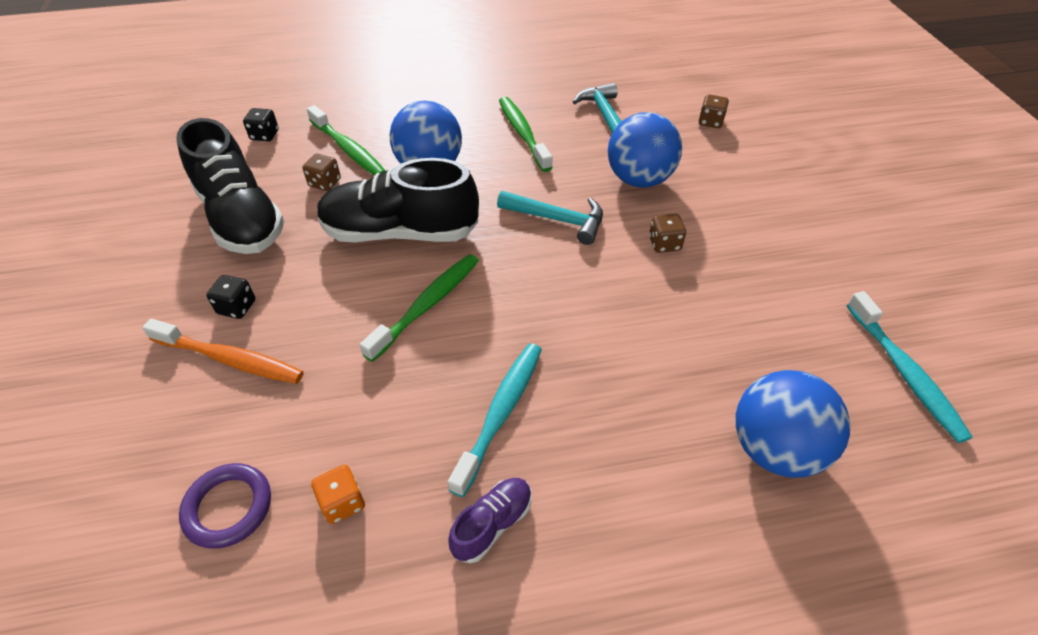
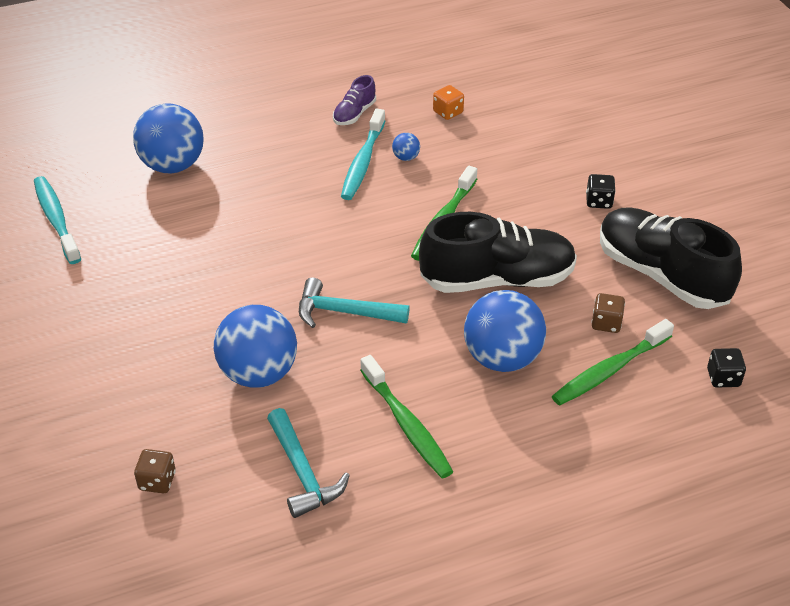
camera: 170 degrees right, 5 degrees down
orange toothbrush [142,319,304,384] -> none
purple ring [179,463,271,549] -> none
green toothbrush [307,105,385,176] -> green toothbrush turned 75 degrees counterclockwise [552,319,674,405]
brown dice [649,214,686,253] -> none
none -> blue ball [392,133,420,161]

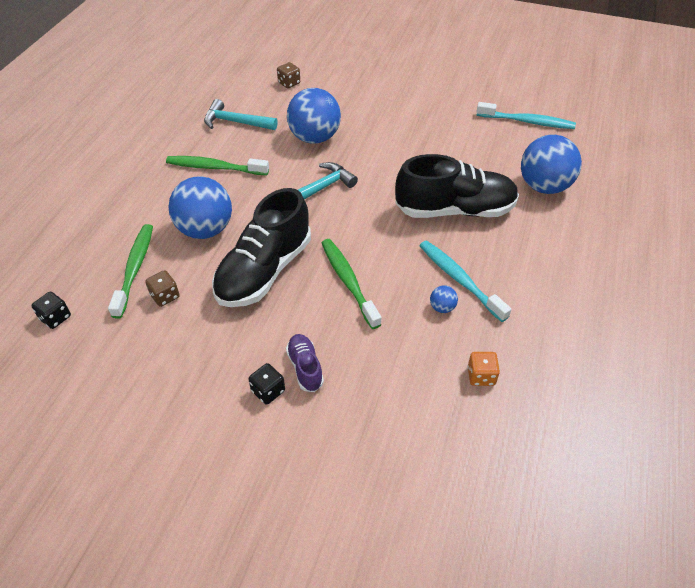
camera: 130 degrees right, 5 degrees up
purple shoe [333,75,376,125] -> purple shoe moved to [286,334,324,392]
black shoe [600,207,742,309] -> black shoe moved to [395,154,519,218]

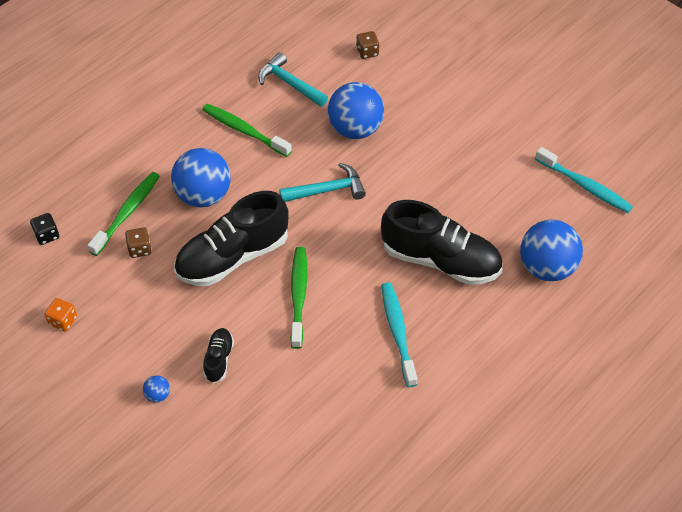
camera: 25 degrees right, 5 degrees up
black dice [248,363,285,405] -> none
purple shoe [286,334,324,392] -> black shoe [203,328,234,383]
blue ball [430,286,458,313] -> blue ball moved to [143,375,170,403]
orange dice [468,352,500,386] -> orange dice moved to [45,298,77,332]

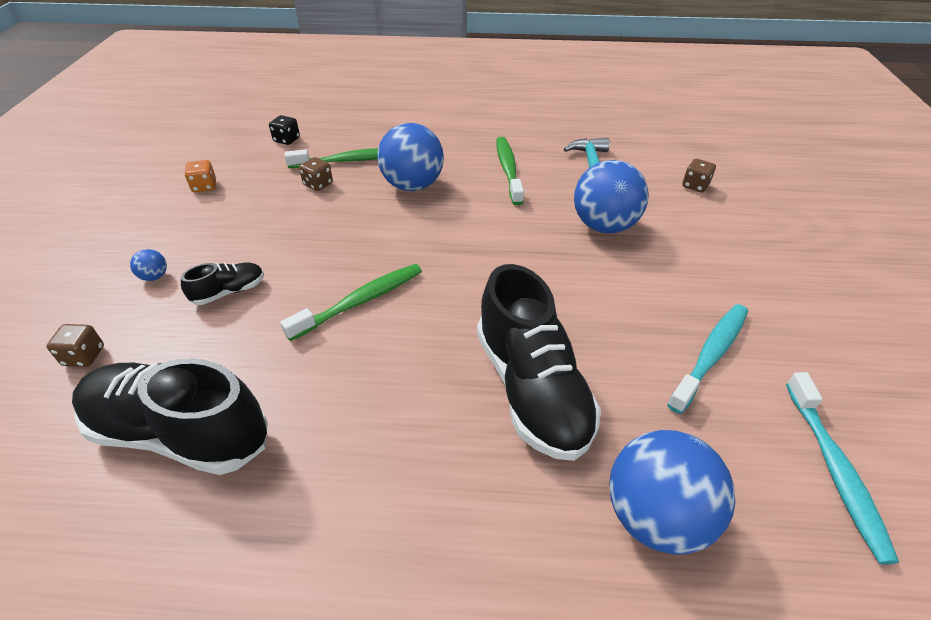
camera: 50 degrees right, 10 degrees down
black shoe [174,191,289,286] -> black shoe moved to [72,359,268,475]
turquoise hammer [279,163,366,202] -> none
turquoise toothbrush [381,282,417,387] -> turquoise toothbrush moved to [667,304,748,414]
none -> brown dice [47,324,104,367]

